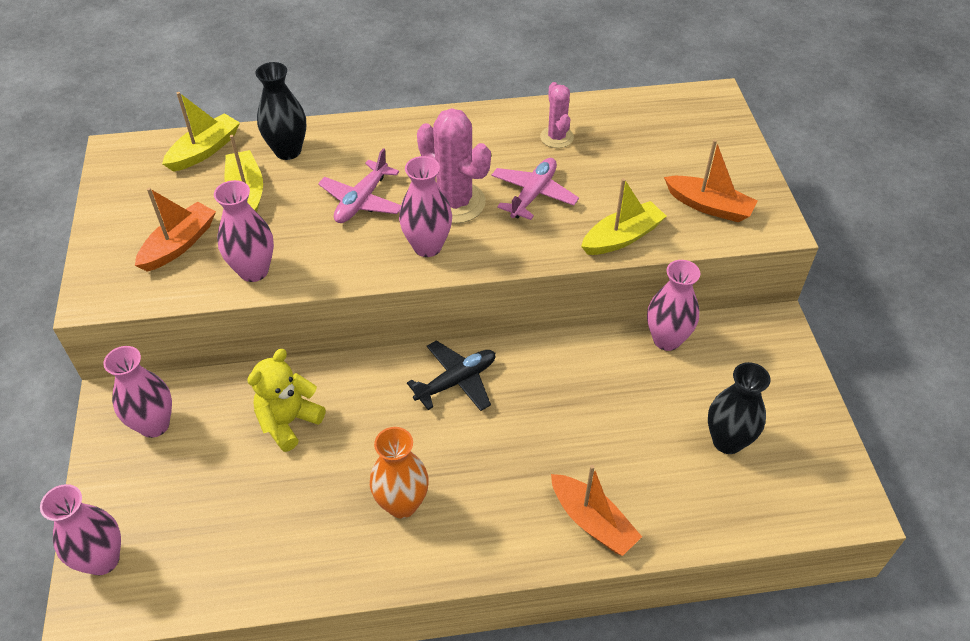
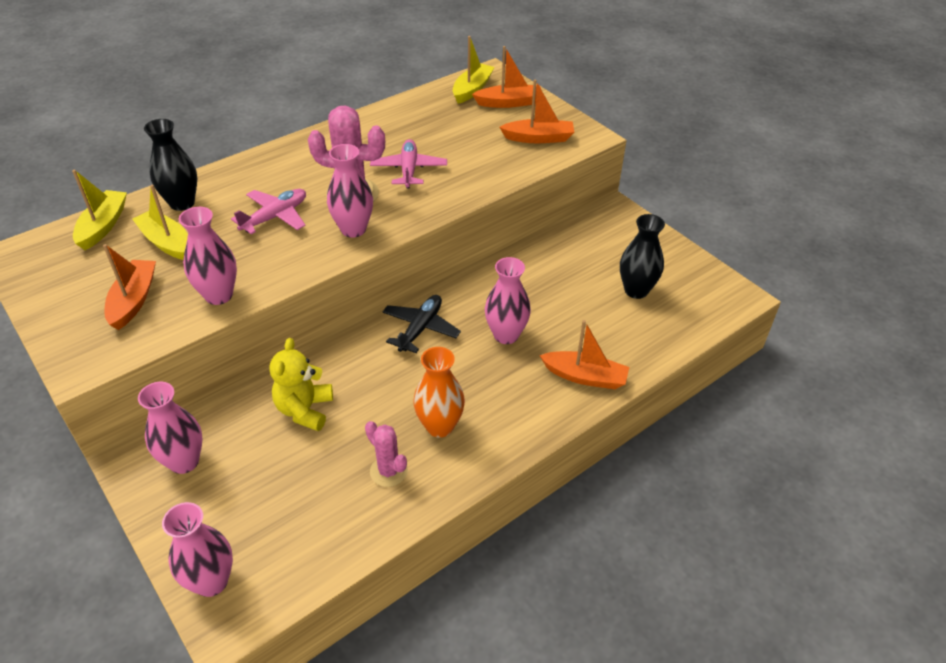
camera: 30 degrees left, 5 degrees down
pink plane [318,148,401,223] -> pink plane turned 135 degrees counterclockwise [231,189,306,235]
pink cactus [540,82,574,148] -> pink cactus moved to [365,421,408,487]
yellow boat [581,178,667,255] -> yellow boat moved to [453,36,495,104]
pink vase [647,260,701,351] -> pink vase moved to [485,257,531,344]
none -> orange boat [472,46,541,108]

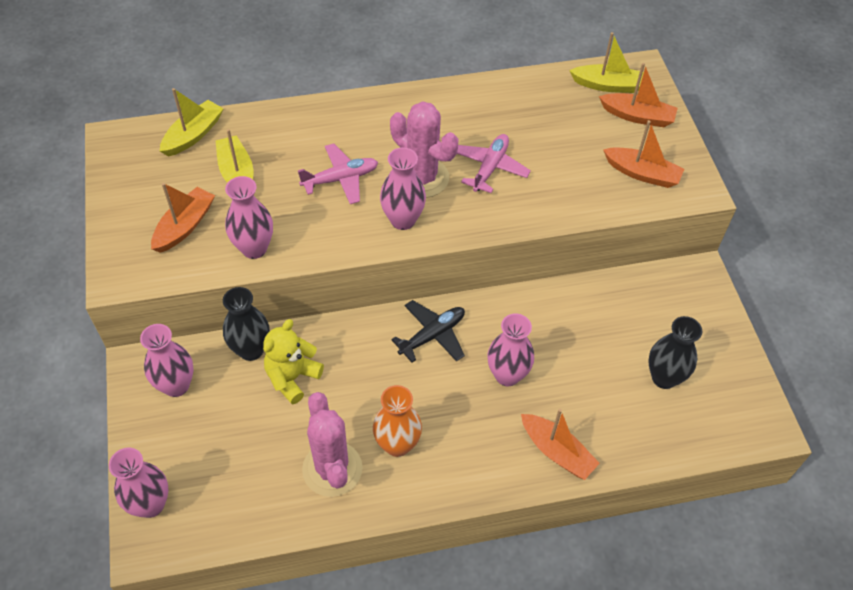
camera: 25 degrees right, 10 degrees up
black vase [144,119,197,211] -> black vase moved to [223,287,270,361]
pink cactus [365,421,408,487] -> pink cactus [302,392,362,497], size x1.70
yellow boat [453,36,495,104] -> yellow boat turned 45 degrees clockwise [569,32,644,93]

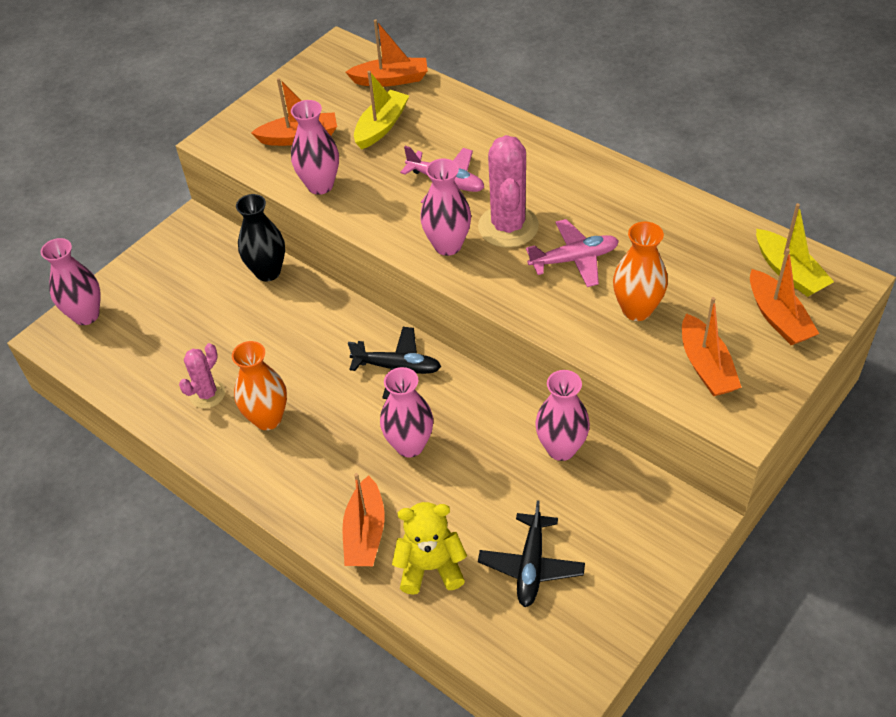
camera: 55 degrees right, 5 degrees down
pink vase [140,324,194,397] -> pink vase moved to [535,370,590,461]
yellow boat [160,88,224,157] -> orange boat [345,20,428,87]
yellow teddy bear [263,319,324,405] -> yellow teddy bear moved to [392,502,467,595]
pink cactus [302,392,362,497] -> pink cactus [179,343,225,408], size x0.59
black vase [649,316,702,389] -> black plane [478,500,585,607]
none -> orange vase [613,222,668,321]

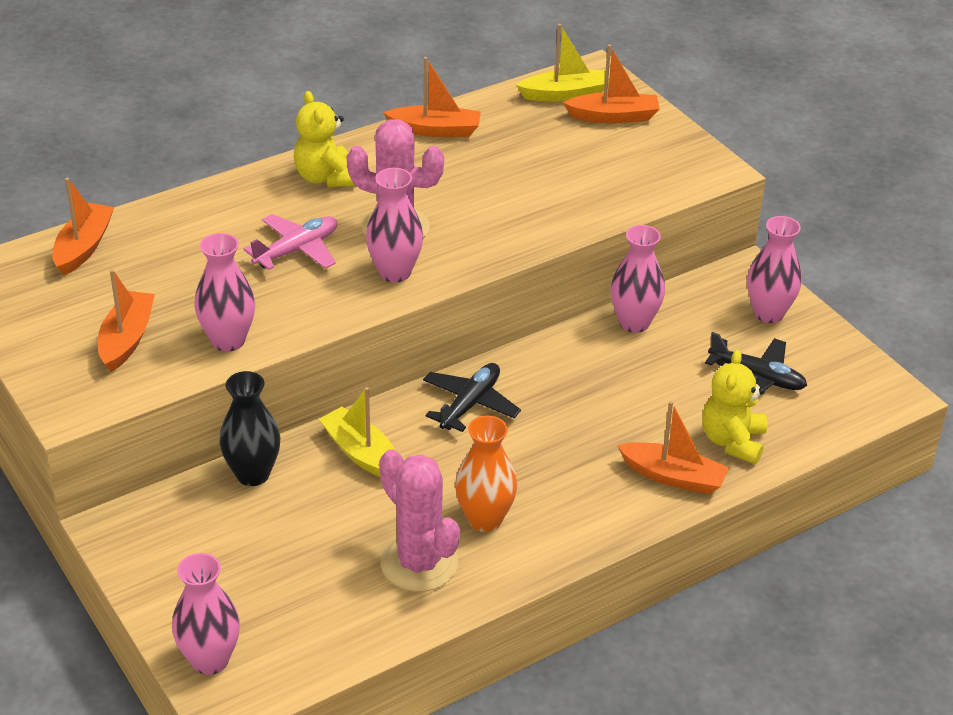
camera: 75 degrees left, 10 degrees down
pink cactus [179,343,225,408] -> pink cactus [379,449,460,592], size x1.70
yellow boat [354,71,409,149] -> yellow boat moved to [319,387,395,477]
pink vase [380,367,433,458] -> pink vase moved to [747,216,802,323]
pink plane [526,219,619,287] -> none
orange vase [613,222,668,321] -> none
orange boat [682,297,742,396] -> orange boat moved to [383,57,481,137]
none -> yellow teddy bear [294,91,356,187]

